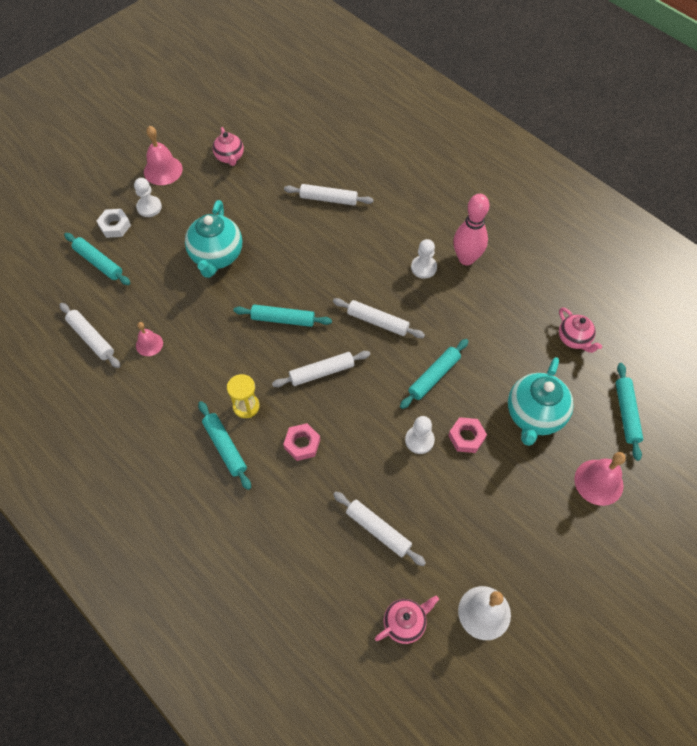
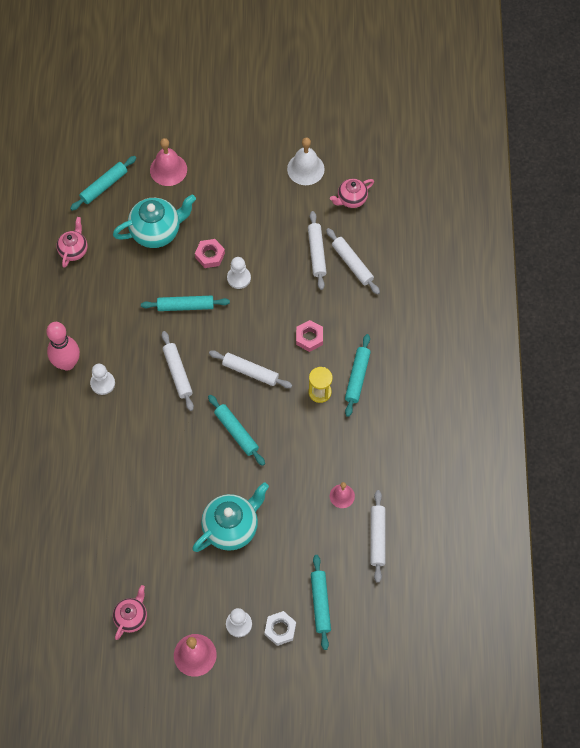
camera: 135 degrees left, 5 degrees up
white rolling pin [284,184,374,206] -> white rolling pin moved to [326,228,380,295]
pink teapot [375,596,439,644] -> pink teapot turned 45 degrees counterclockwise [330,179,374,208]

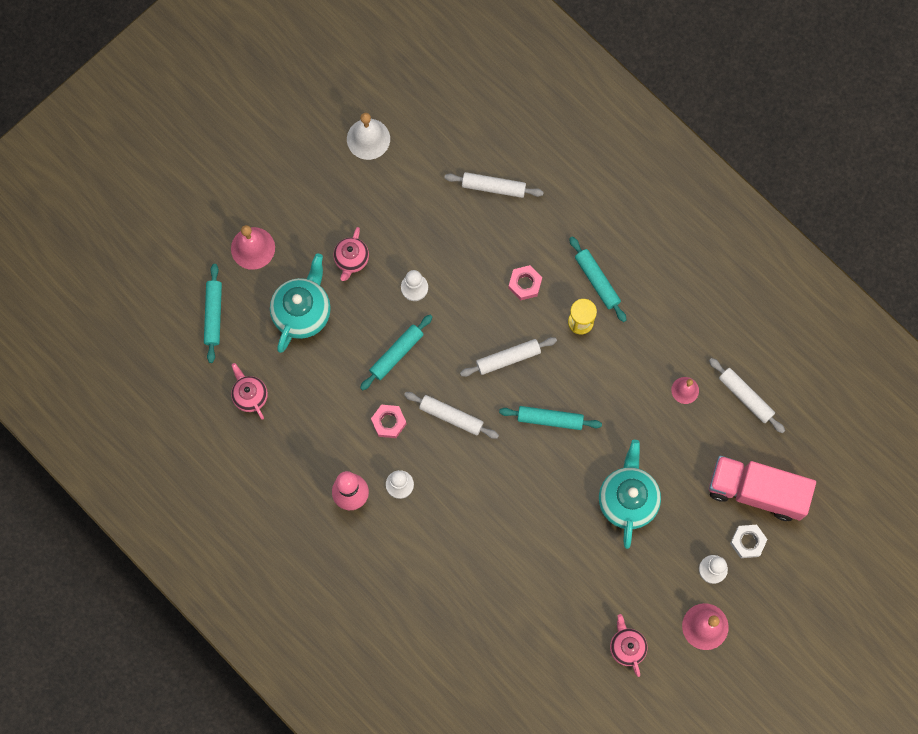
camera: 45 degrees left, 10 degrees up
pink nut [195,239,225,268] -> pink nut moved to [371,404,406,438]
white rolling pin [308,211,327,290] -> none
turquoise rolling pin [311,555,331,650] -> pink truck [709,456,816,521]
pink teapot [330,179,374,208] -> pink teapot moved to [333,227,369,281]

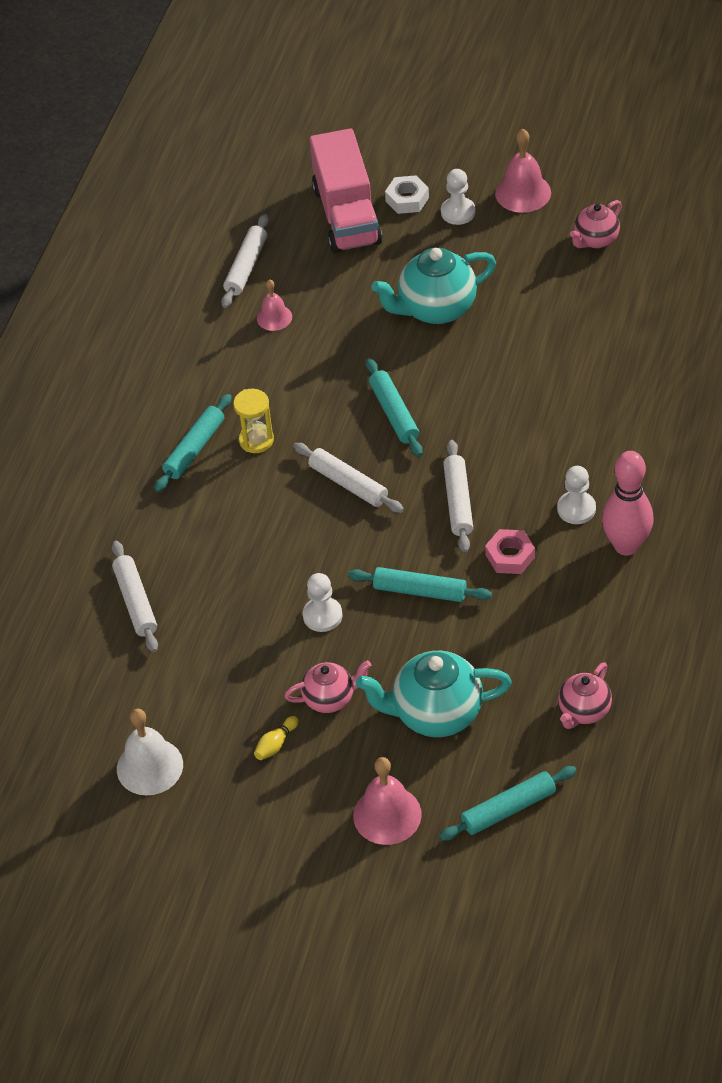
camera: 115 degrees left, 25 degrees down
pink nut [508,265,542,300] -> none
none -> yellow bowling pin [254,716,299,760]

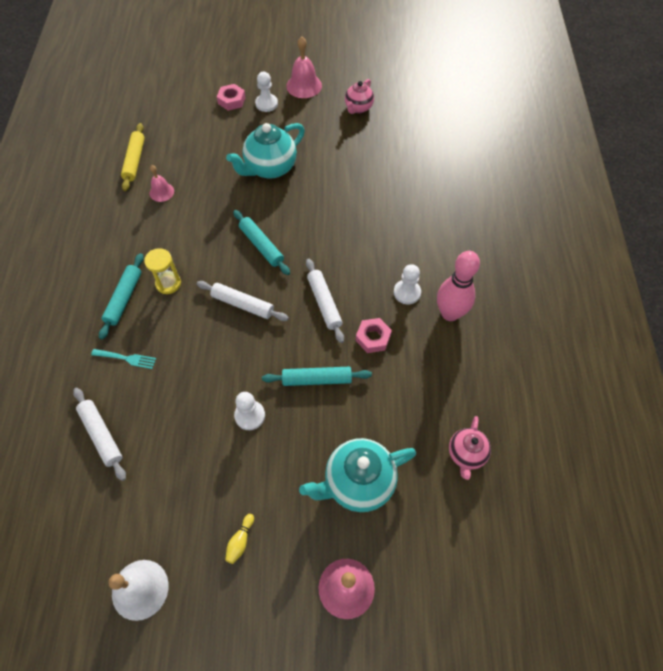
camera: 20 degrees left, 10 degrees up
white rolling pin [221,214,269,308] -> yellow rolling pin [121,123,145,191]
pink teapot [285,661,371,713] -> none
pink truck [310,128,383,253] -> none
white nut [385,175,429,214] -> pink nut [217,84,246,111]
turquoise rolling pin [439,766,577,841] -> none
none -> turquoise fork [91,349,156,369]

